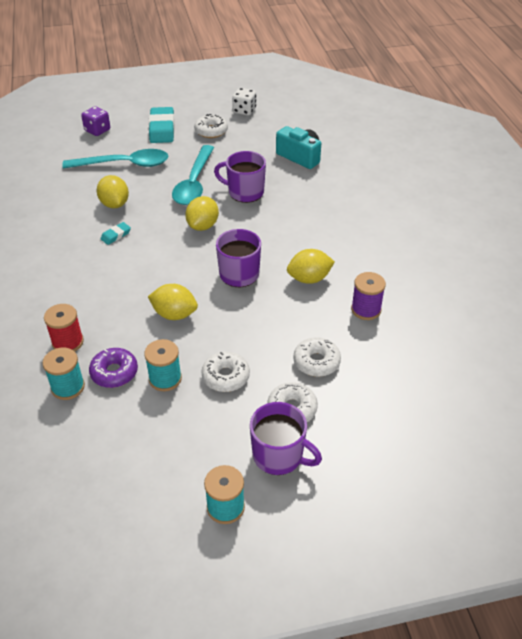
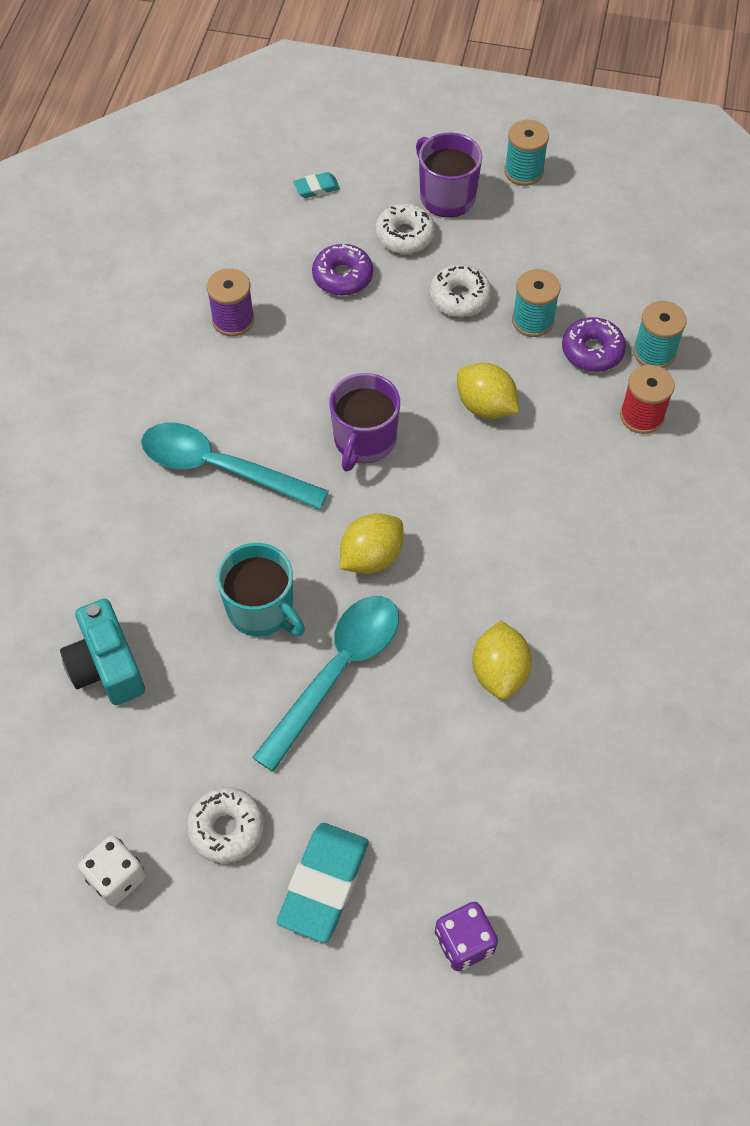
camera: 155 degrees left, 15 degrees up
turquoise spoon [62,149,169,169] -> turquoise spoon moved to [141,423,329,510]
turquoise eraser [100,222,131,245] -> turquoise eraser moved to [293,172,340,198]
purple mug [214,151,266,203] -> turquoise mug [217,543,305,637]
yellow lemon [287,249,335,284] -> none
white donut [293,337,341,377] -> purple donut [312,244,373,296]

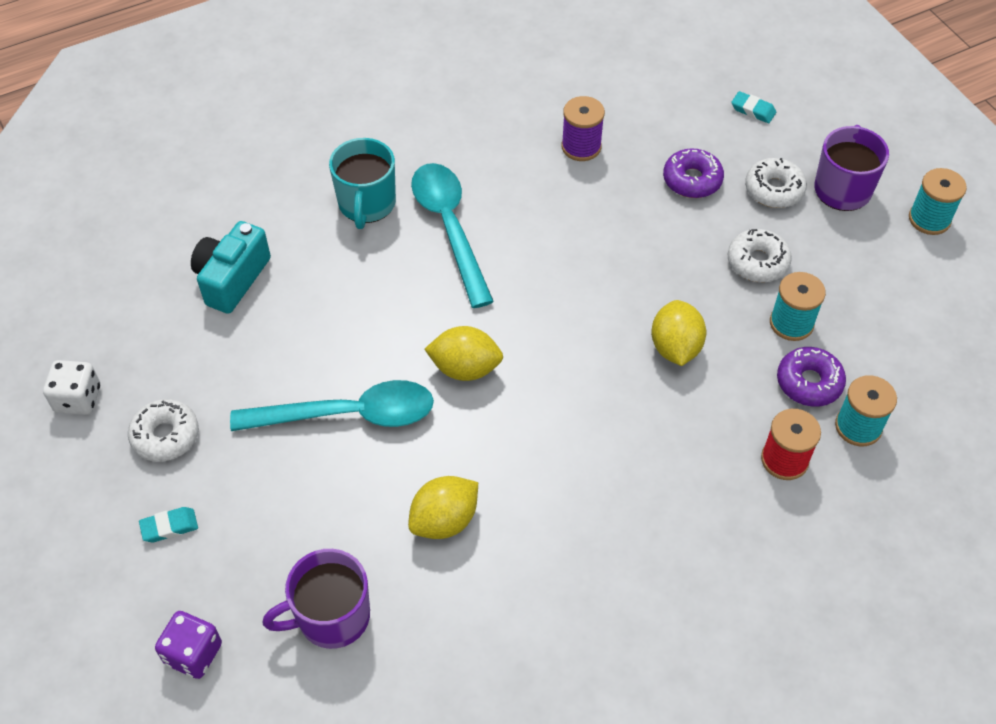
camera: 50 degrees right, 5 degrees down
turquoise mug [217,543,305,637] -> turquoise mug moved to [329,138,396,229]
turquoise eraser [277,823,369,943] -> turquoise eraser [139,507,198,542], size x0.49
purple mug [329,373,400,472] -> purple mug moved to [262,549,370,649]

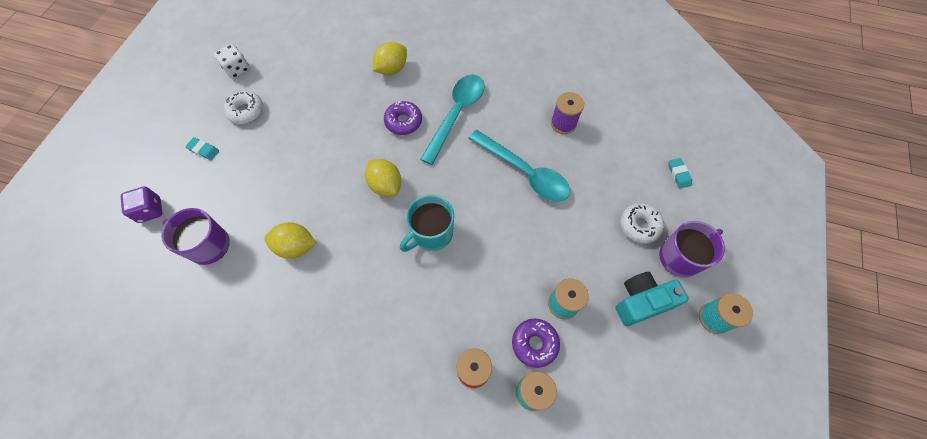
camera: 45 degrees right, 10 degrees up
turquoise camera [191,221,271,314] -> turquoise camera moved to [615,272,689,326]
turquoise spoon [230,380,434,431] -> turquoise spoon moved to [468,130,570,202]
turquoise mug [329,138,396,229] -> turquoise mug moved to [400,195,454,252]
yellow lemon [651,300,706,366] -> yellow lemon moved to [373,42,407,75]
purple donut [663,148,724,198] -> purple donut moved to [384,101,422,135]
white donut [728,229,792,282] -> none

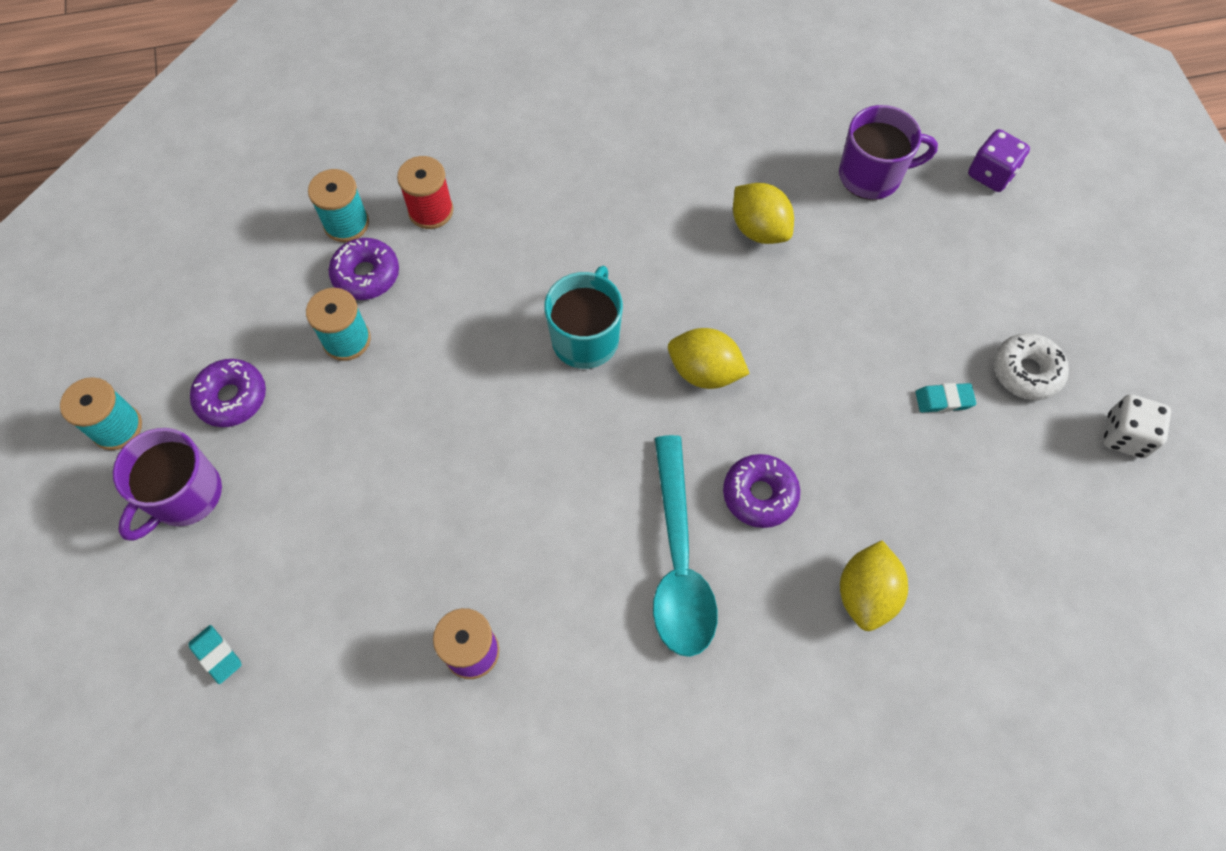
camera: 150 degrees right, 0 degrees up
turquoise eraser [186,137,219,160] -> turquoise eraser moved to [916,383,976,413]
yellow lemon [264,222,316,259] -> yellow lemon turned 75 degrees clockwise [733,183,794,244]
turquoise spoon [468,130,570,202] -> none
turquoise camera [615,272,689,326] -> purple donut [190,359,266,427]
white donut [620,203,664,244] -> none

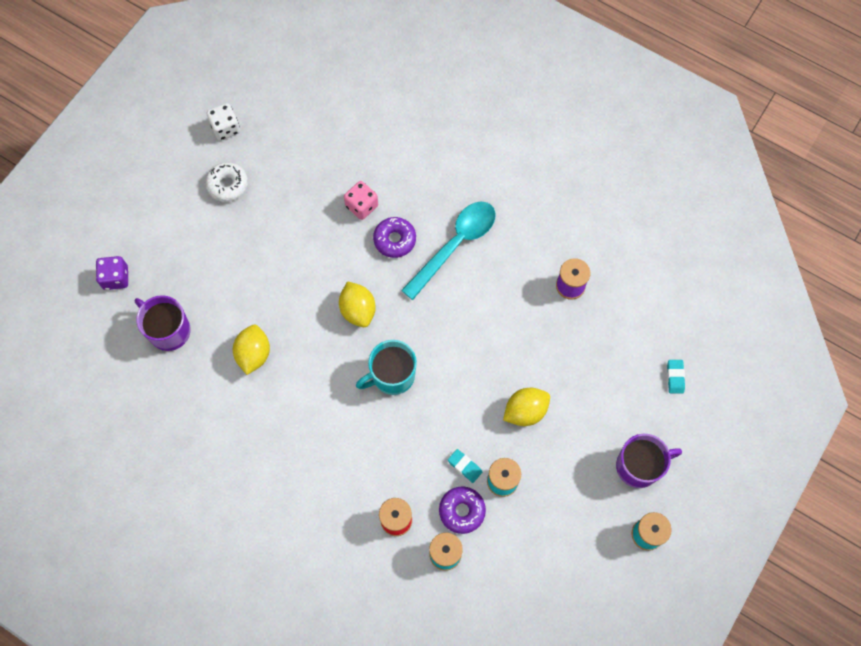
camera: 135 degrees left, 5 degrees up
purple donut [190,359,266,427] -> none
yellow lemon [840,541,908,631] -> yellow lemon moved to [503,388,550,426]
turquoise eraser [916,383,976,413] -> turquoise eraser moved to [448,449,482,483]
none -> pink dice [344,181,378,220]

